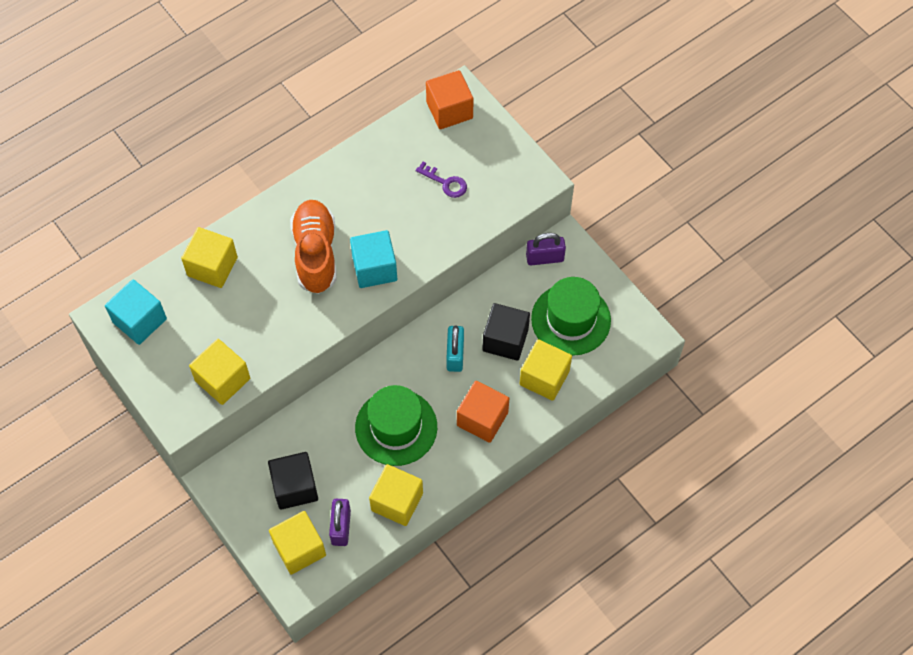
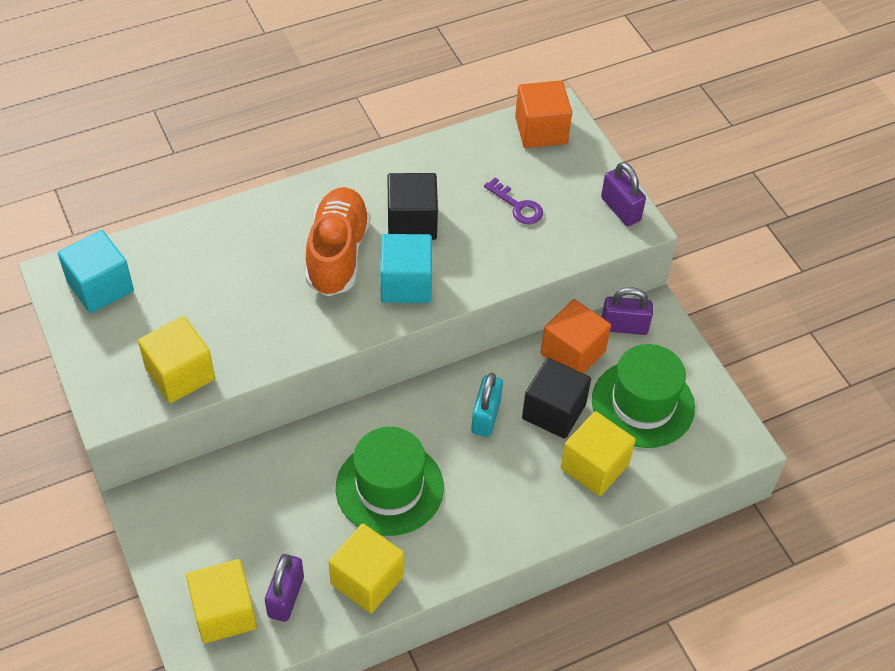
camera: 10 degrees right, 10 degrees down
yellow cube [181,227,238,288] -> none
black cube [268,452,318,510] -> black cube moved to [387,173,438,240]
orange cube [457,381,509,443] -> orange cube moved to [541,299,611,374]
none -> purple padlock [601,162,646,226]

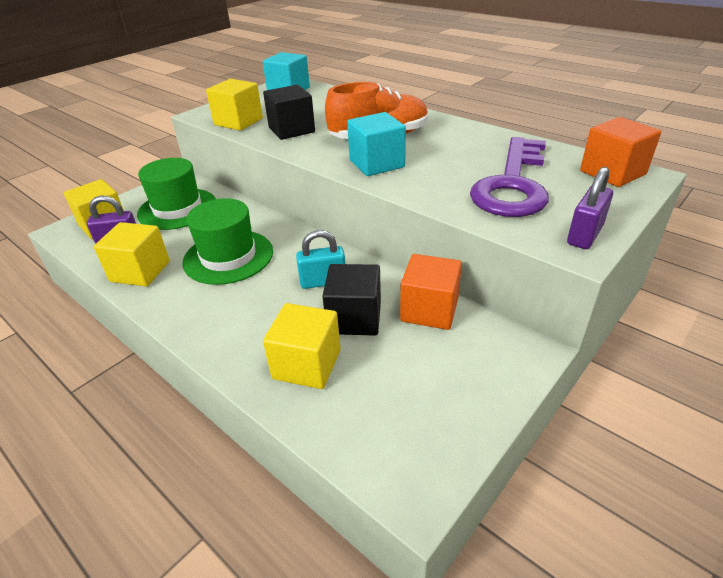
camera: 70 degrees right, 15 degrees down
black cube [387,173,438,240] -> black cube moved to [263,85,315,140]
purple key [484,177,543,224] -> purple key [470,137,549,217], size x2.40
green hat [592,344,695,448] -> green hat moved to [137,158,216,230]
purple padlock [602,287,653,335] -> none

